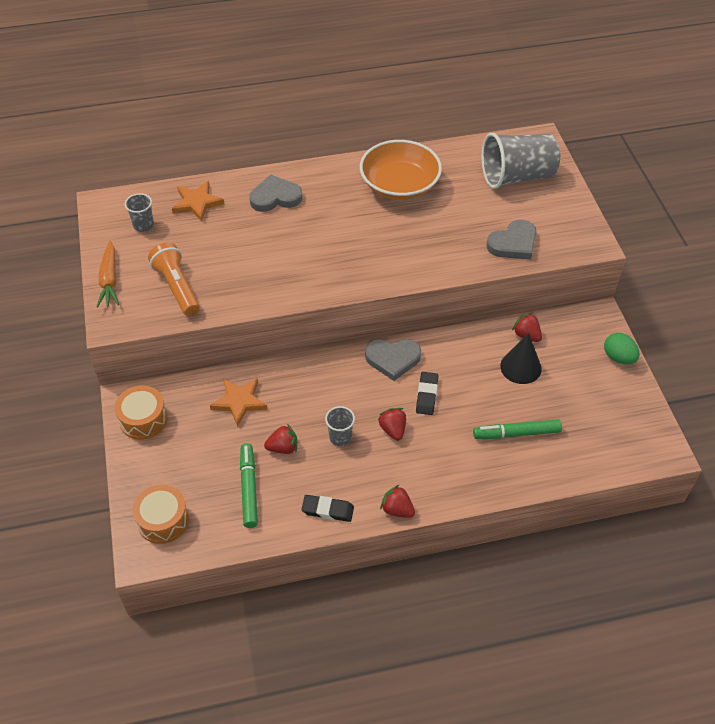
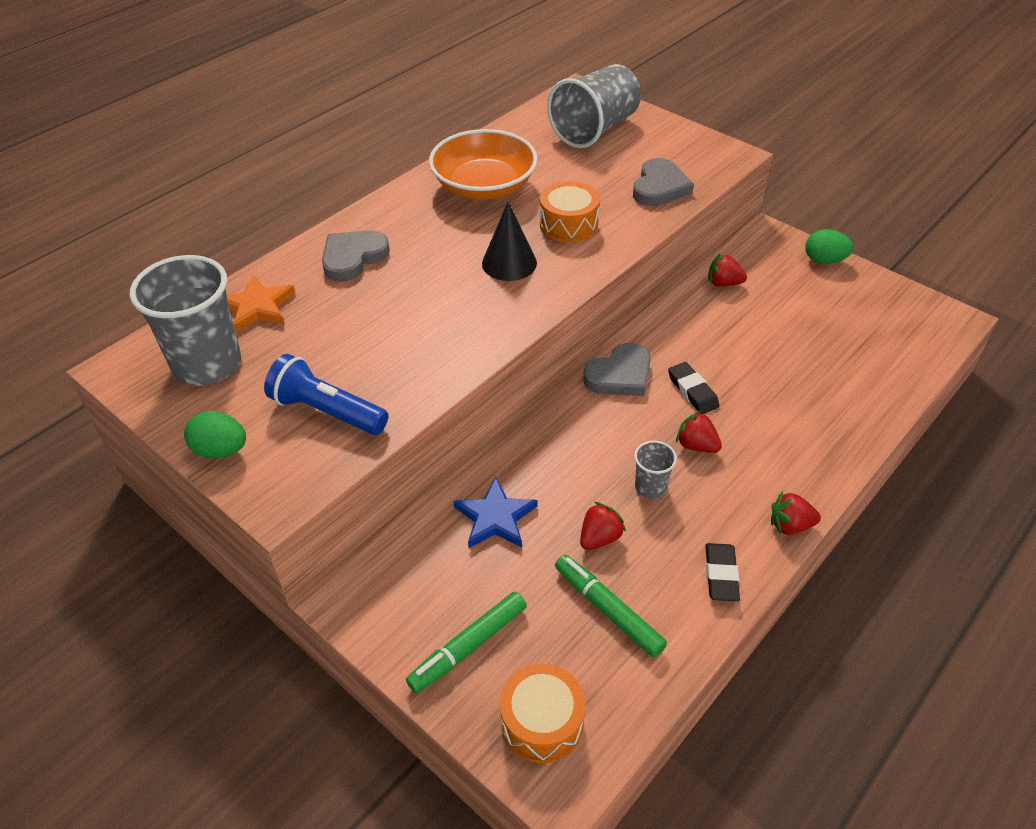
camera: 35 degrees left, 5 degrees down
orange carrot [97,241,119,308] -> green egg [184,411,246,459]
orange drum [115,386,168,440] -> orange drum moved to [540,181,600,243]
grey cup [125,193,154,232] -> grey cup [129,255,241,386], size x2.14
orange flashlight [148,242,200,316] -> blue flashlight [264,354,388,435]
orange star [210,378,267,427] -> blue star [454,477,537,548]
black eraser [301,495,354,522] -> black eraser turned 60 degrees counterclockwise [705,543,740,601]
green marker [473,419,562,439] -> green marker moved to [406,591,527,693]
black cone [500,333,542,384] -> black cone moved to [482,202,537,281]

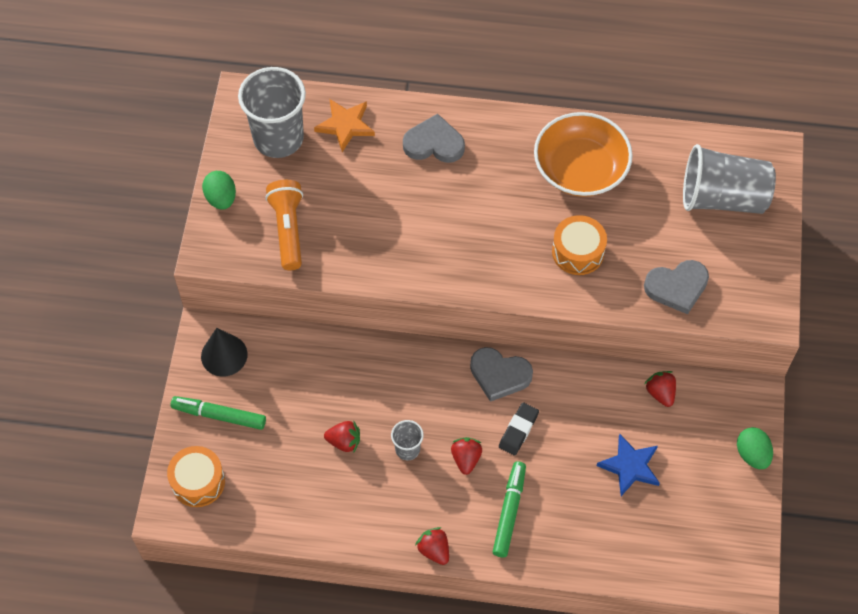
camera: 55 degrees right, 15 degrees up
blue flashlight [264,354,388,435] -> orange flashlight [265,180,303,270]
blue star [454,477,537,548] -> blue star moved to [596,434,660,496]
black cone [482,202,537,281] -> black cone moved to [201,328,247,377]
green marker [555,554,667,658] -> green marker moved to [492,462,526,557]
black eraser [705,543,740,601] -> none

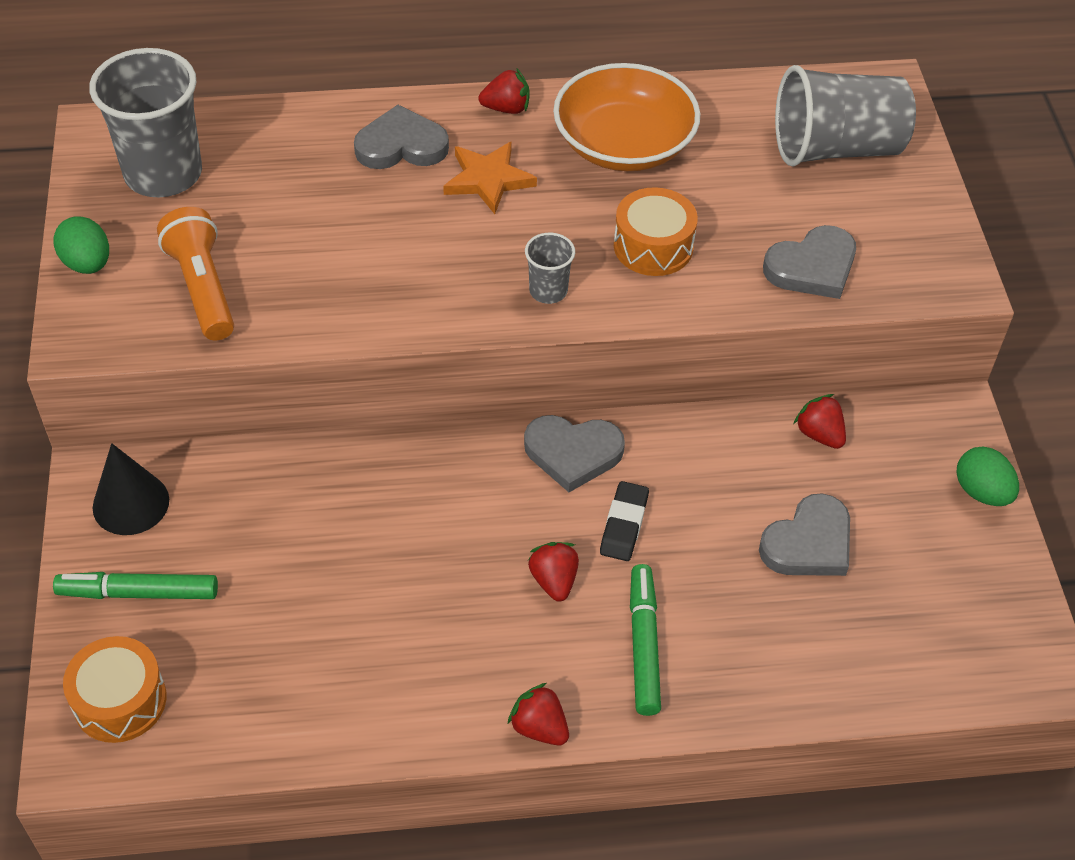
camera: 15 degrees left, 10 degrees down
orange star [314,99,375,152] -> orange star moved to [443,142,537,214]
red strawberry [324,420,360,452] -> red strawberry moved to [478,69,529,114]
grey cup [391,420,424,460] -> grey cup moved to [525,233,575,304]
blue star [596,434,660,496] -> grey heart [759,494,850,576]

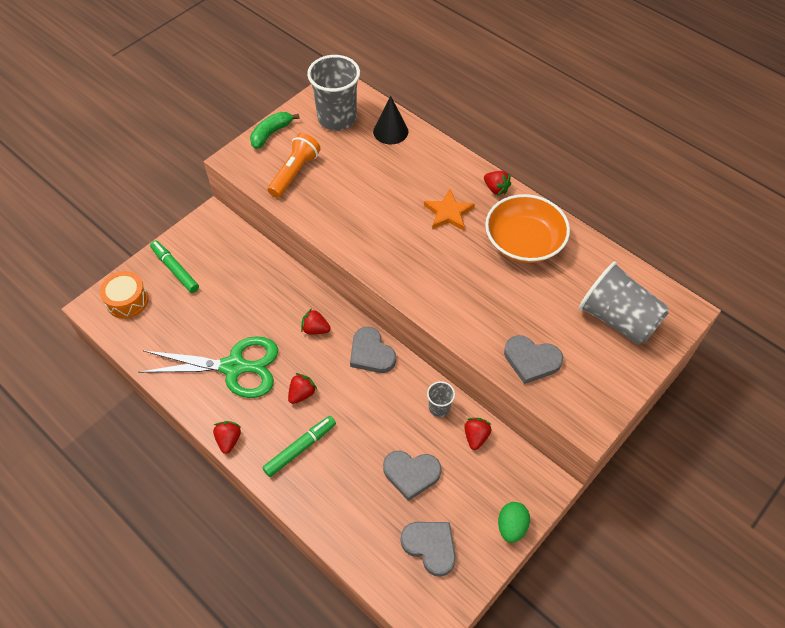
camera: 50 degrees right, 5 degrees up
green egg [53,216,109,274] -> green banana [250,112,300,149]
black cone [93,443,169,535] -> black cone moved to [373,96,408,145]
grey heart [354,105,449,169] -> grey heart moved to [400,522,456,577]
grey cup [525,233,575,304] -> grey cup moved to [427,381,455,417]
black eraser [600,481,649,561] -> none
orange drum [614,187,698,276] -> none
none -> green scissors [138,336,278,398]
none -> red strawberry [301,308,331,334]

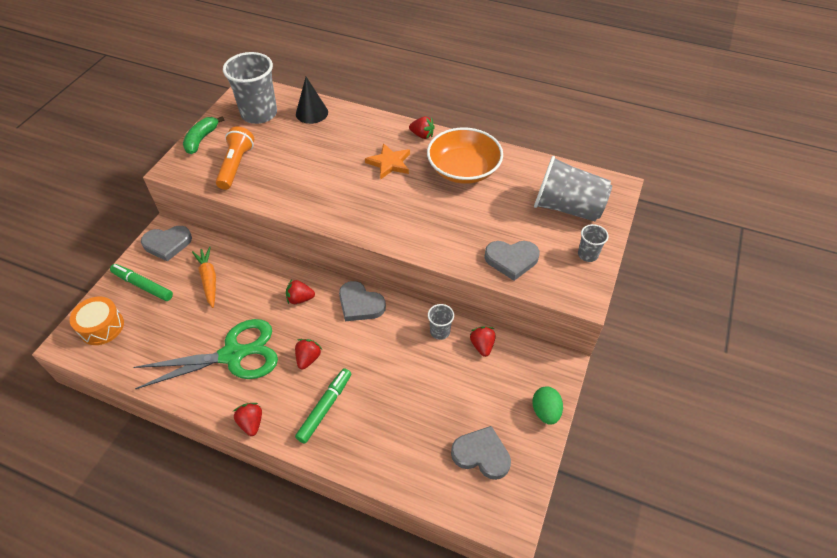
camera: 20 degrees left, 5 degrees down
grey heart [383,451,442,501] -> grey heart moved to [141,226,192,261]
none -> orange carrot [192,247,216,308]
none -> grey cup [578,224,609,262]

